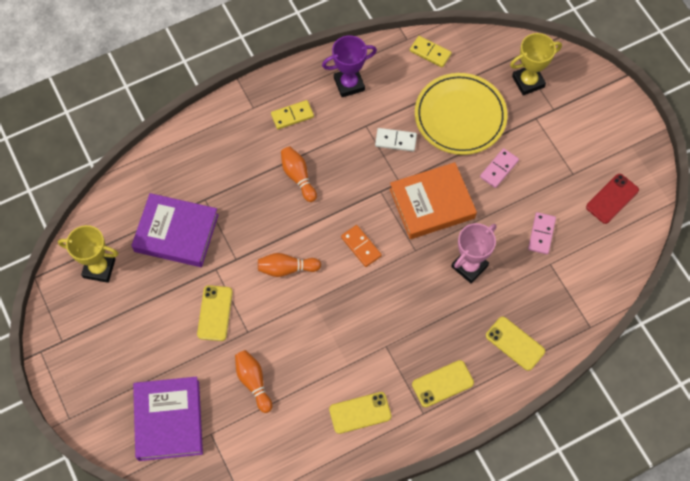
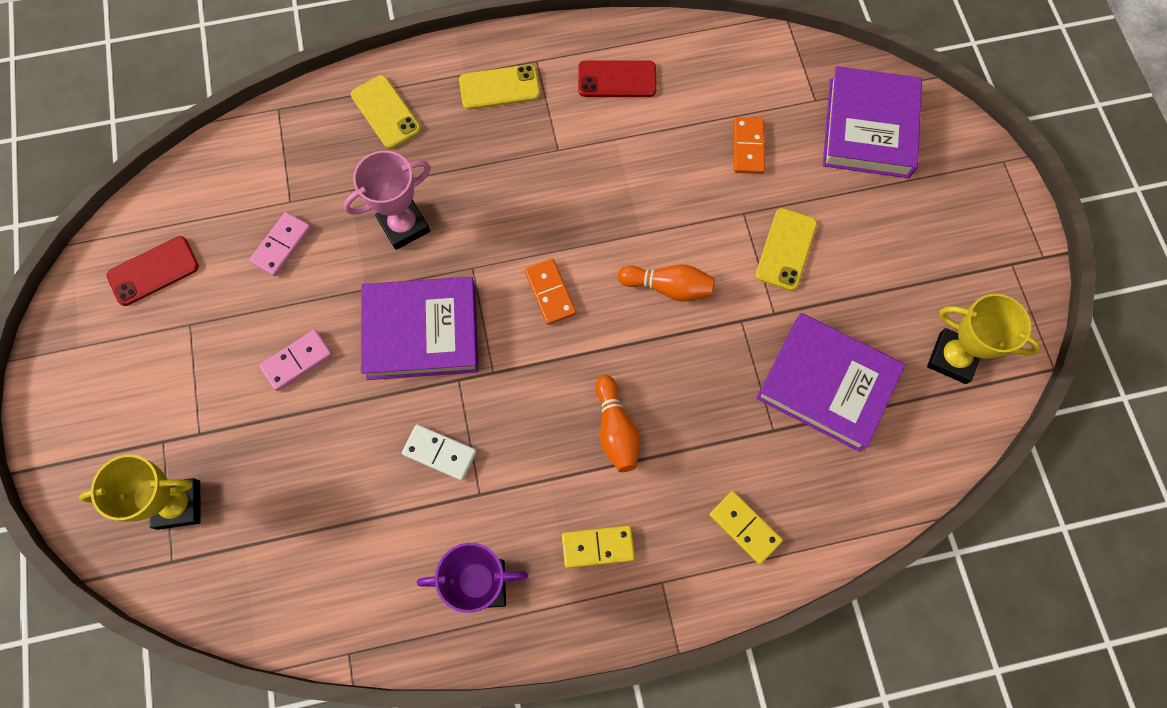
camera: 165 degrees left, 5 degrees up
orange bowling pin [235,350,272,413] -> orange domino [734,117,765,174]
yellow phone [329,392,392,434] -> red phone [578,60,657,97]
orange book [390,162,477,239] -> purple book [361,277,479,380]
yellow domino [410,36,452,67] -> yellow domino moved to [709,491,783,565]
yellow plate [415,73,508,155] -> none

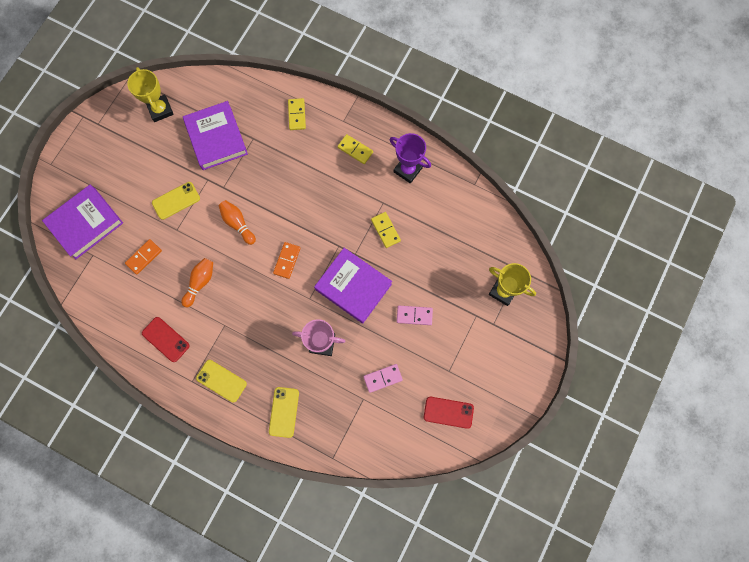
camera: 140 degrees left, 5 degrees up
white domino [402,424,477,481] -> yellow domino [371,212,401,248]
orange bowling pin [595,375,640,472] -> orange bowling pin moved to [181,258,213,308]

